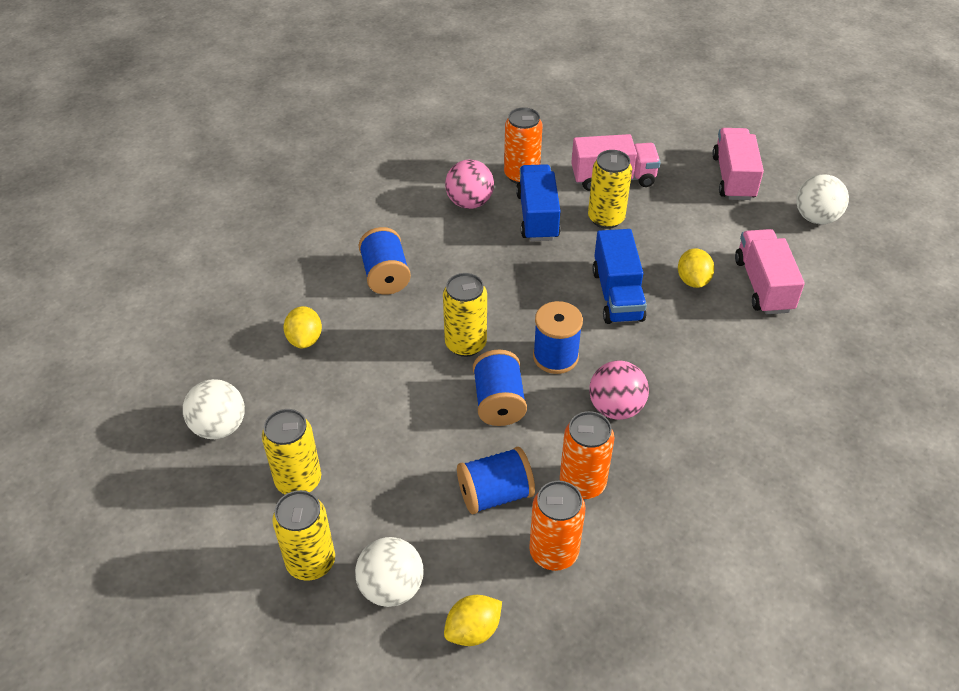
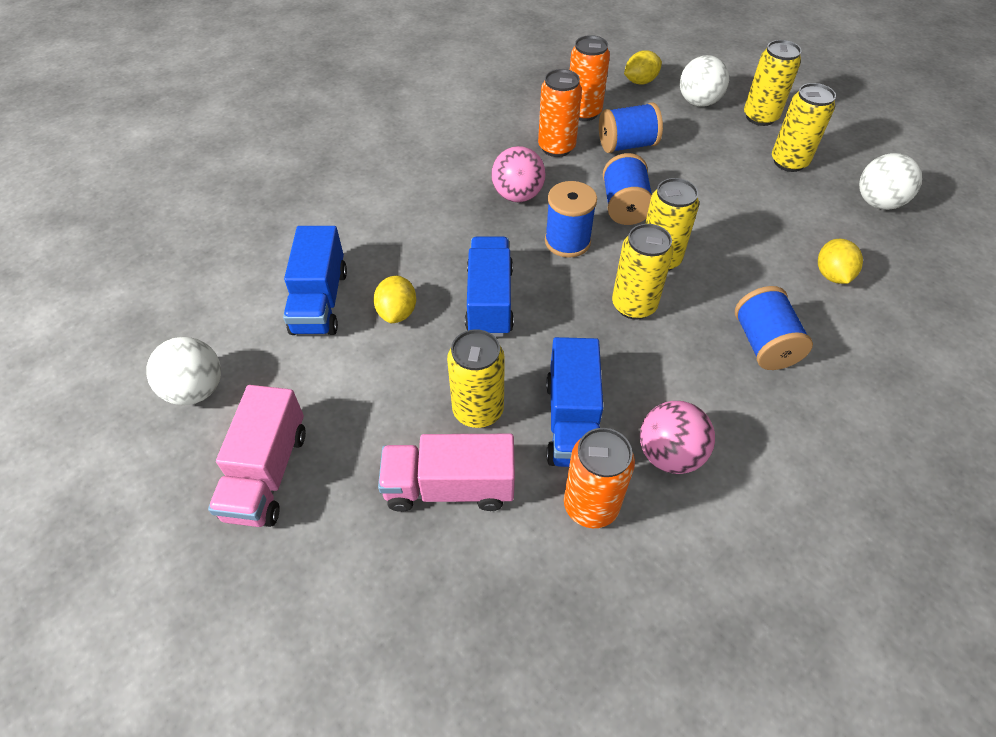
camera: 175 degrees left, 5 degrees up
pink truck [735,229,805,314] -> blue truck [283,226,347,335]
none -> yellow can [612,224,673,320]

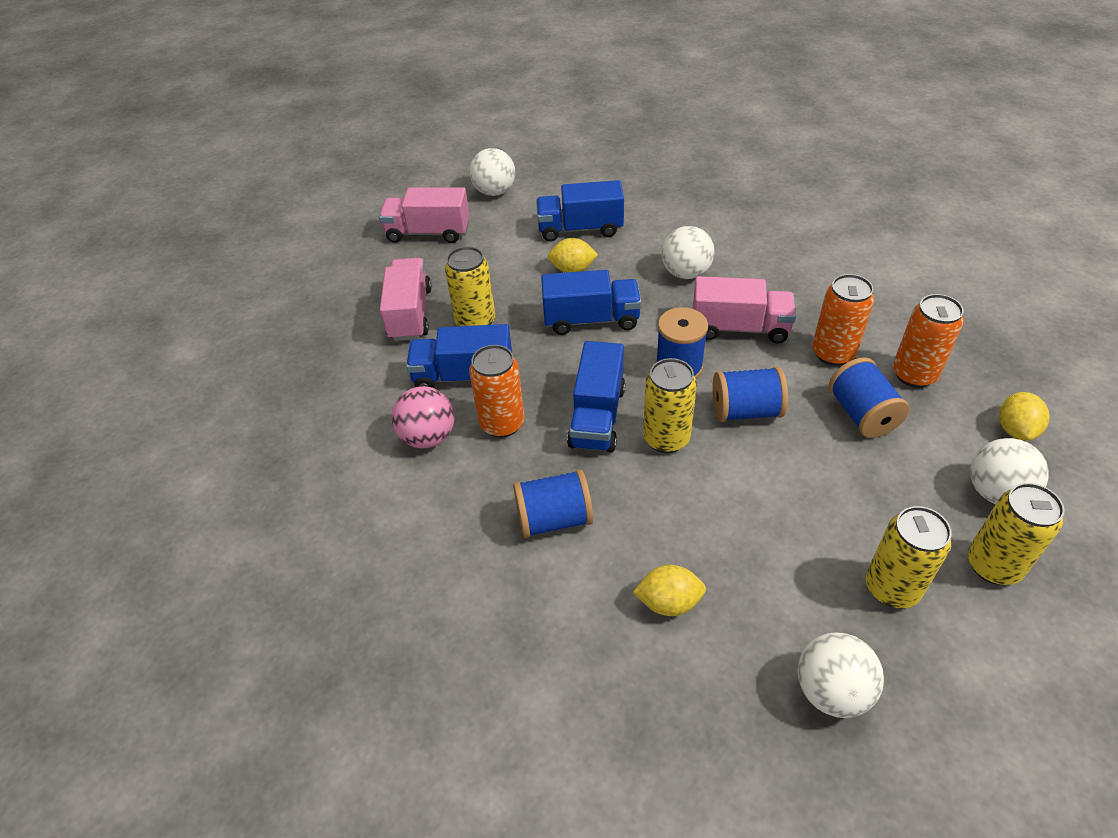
camera: 90 degrees right, 5 degrees down
pink ball [491,146,545,202] -> pink truck [693,276,796,343]
orange can [564,428,635,528] -> orange can moved to [469,345,525,438]
yellow can [612,224,673,320] -> blue truck [567,341,625,452]
yellow lemon [624,50,662,85] -> yellow lemon turned 45 degrees clockwise [999,392,1050,441]
none -> white ball [662,226,715,279]

